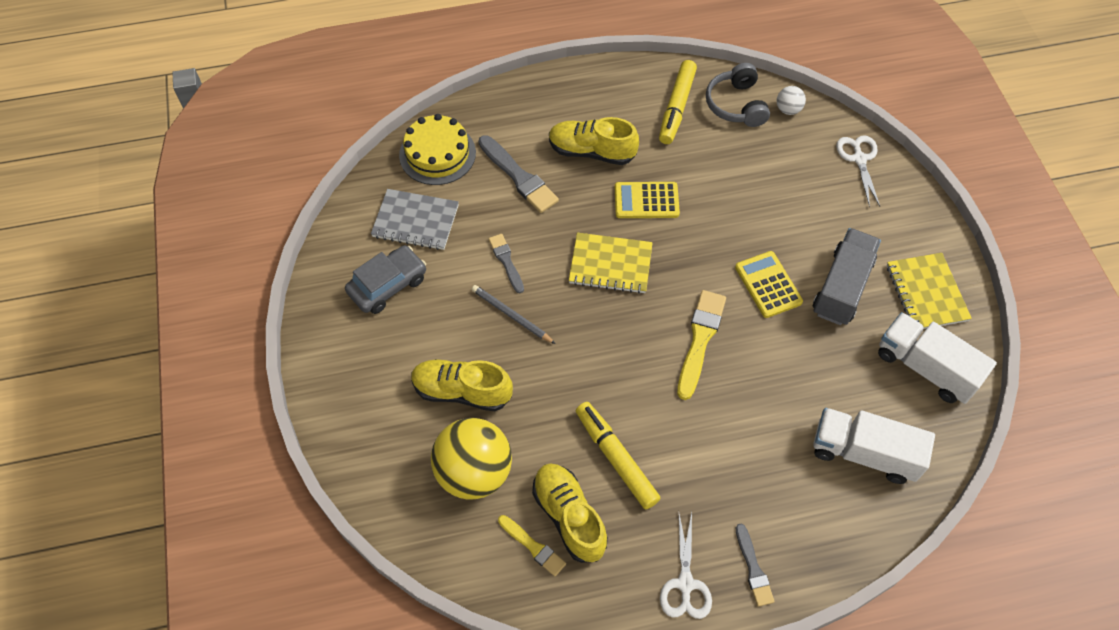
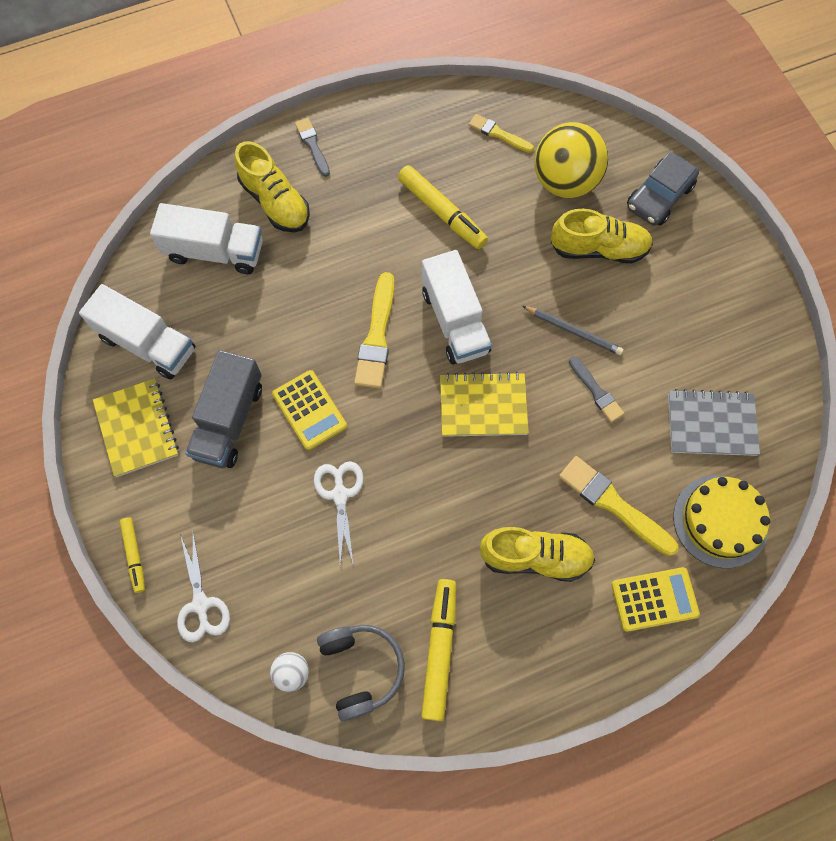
camera: 170 degrees right, 10 degrees up
grey car [345,245,426,314] -> grey car moved to [627,152,699,226]
grey brush [478,135,559,213] -> yellow brush [559,456,679,556]
yellow shoe [532,463,608,563] -> yellow shoe moved to [234,141,310,232]
yellow calculator [615,182,680,218] -> yellow calculator moved to [611,567,700,632]
white scissors [660,512,712,619] -> white scissors moved to [314,461,364,566]
none -> yellow marker [120,518,145,593]
none -> white truck [422,250,492,364]

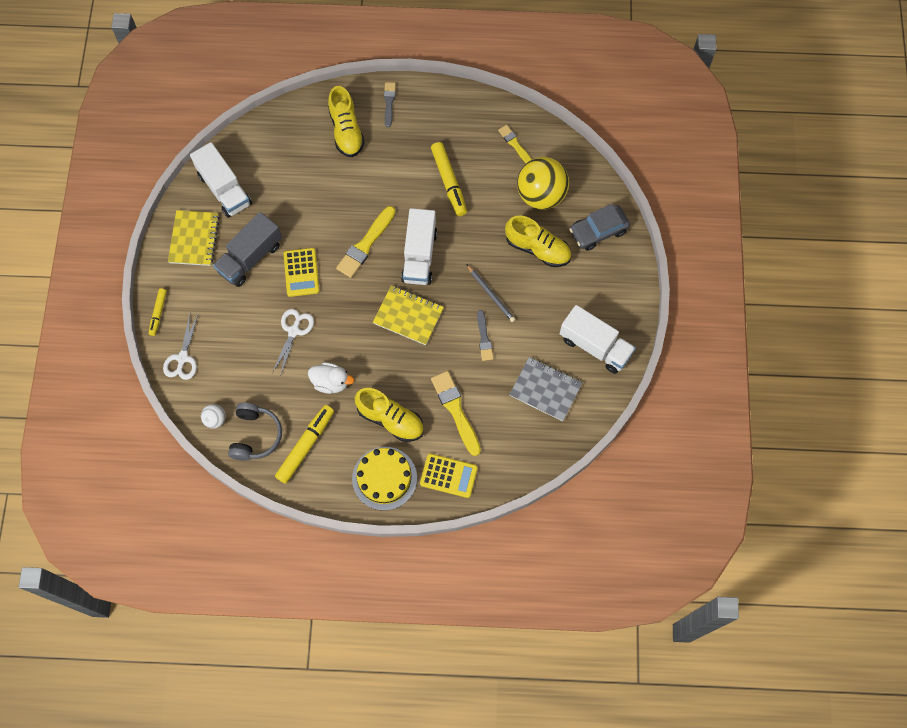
camera: 25 degrees right, 0 degrees up
white truck [150,203,263,274] -> white truck moved to [560,305,636,374]
yellow cake [673,475,770,568] -> yellow cake moved to [352,447,417,511]
none -> white duck [308,362,354,394]

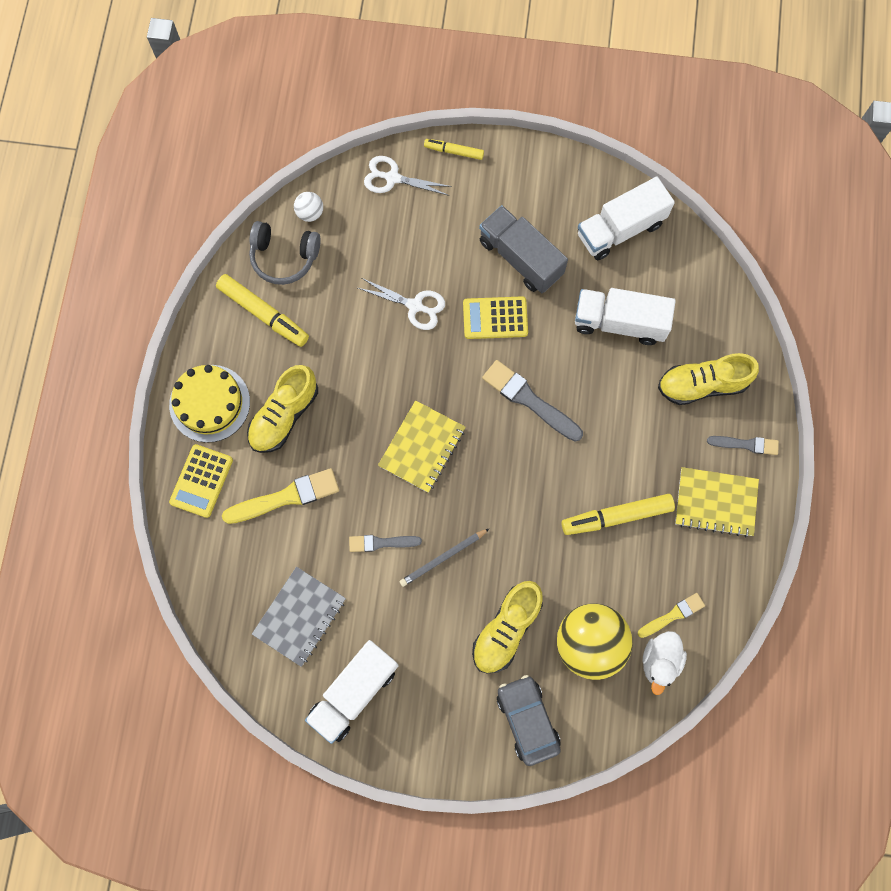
camera: 95 degrees right, 5 degrees up
yellow notebook [168,210,220,266] -> yellow notebook moved to [675,467,759,537]
white duck [308,362,354,394] -> white duck moved to [643,631,687,695]
yellow brush [336,206,396,278] -> grey brush [482,360,583,441]
white truck [401,208,437,285] -> white truck moved to [575,288,676,345]

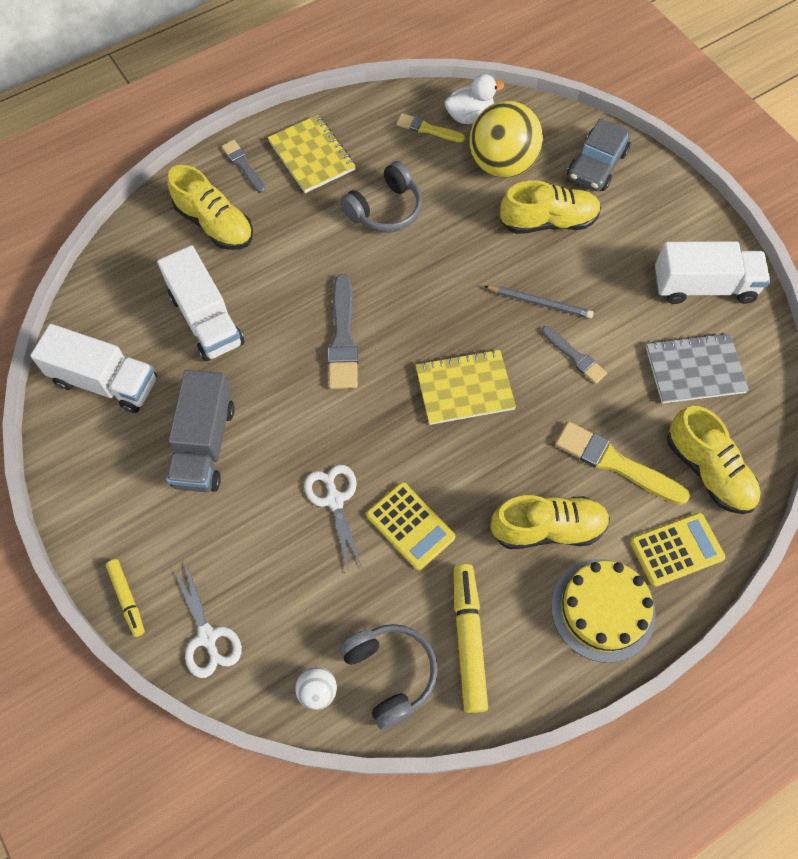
camera: 130 degrees left, 10 degrees down
yellow calculator [463,296,528,339] -> yellow calculator moved to [366,482,455,570]
yellow marker [561,494,675,535] -> grey headphones [340,161,422,233]
none -> yellow shoe [667,406,761,514]

